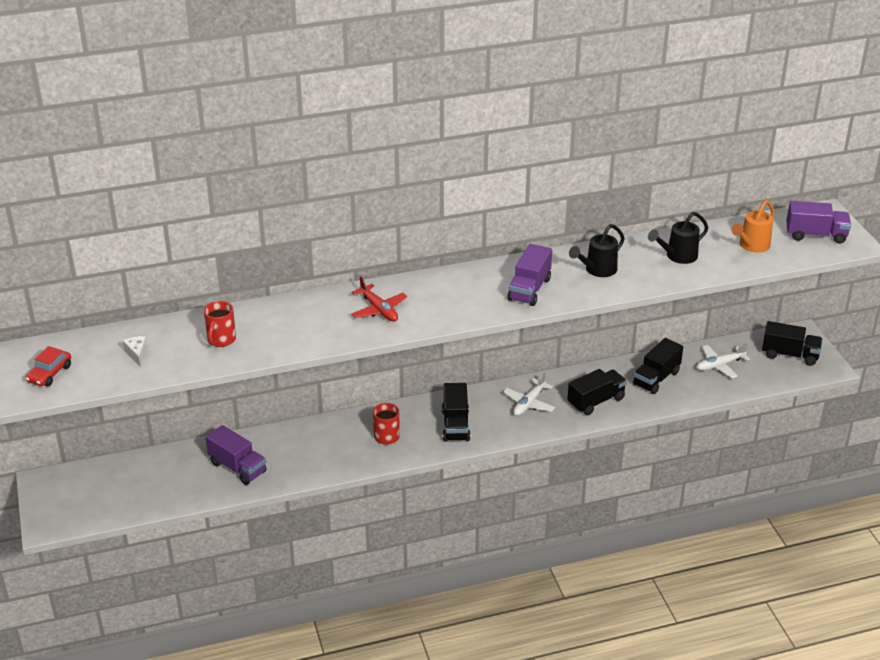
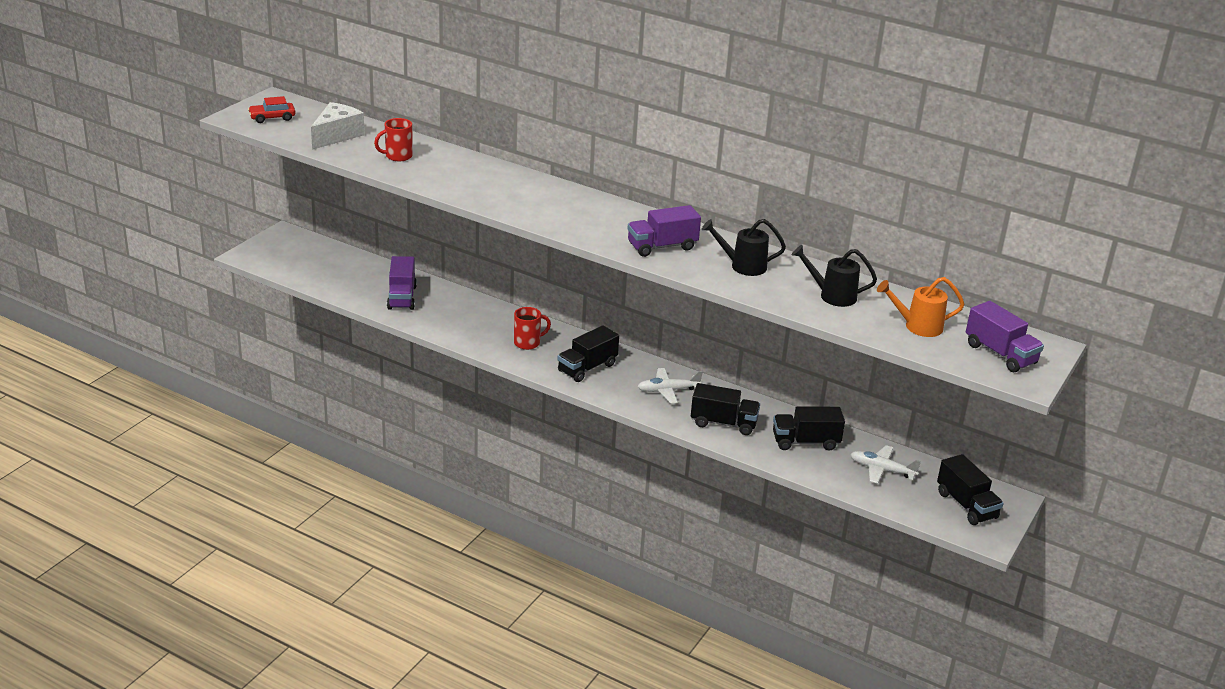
camera: 45 degrees right, 5 degrees down
white cheese [123,336,147,367] -> white cheese [311,102,365,150], size x2.02
red plane [351,276,407,322] -> none

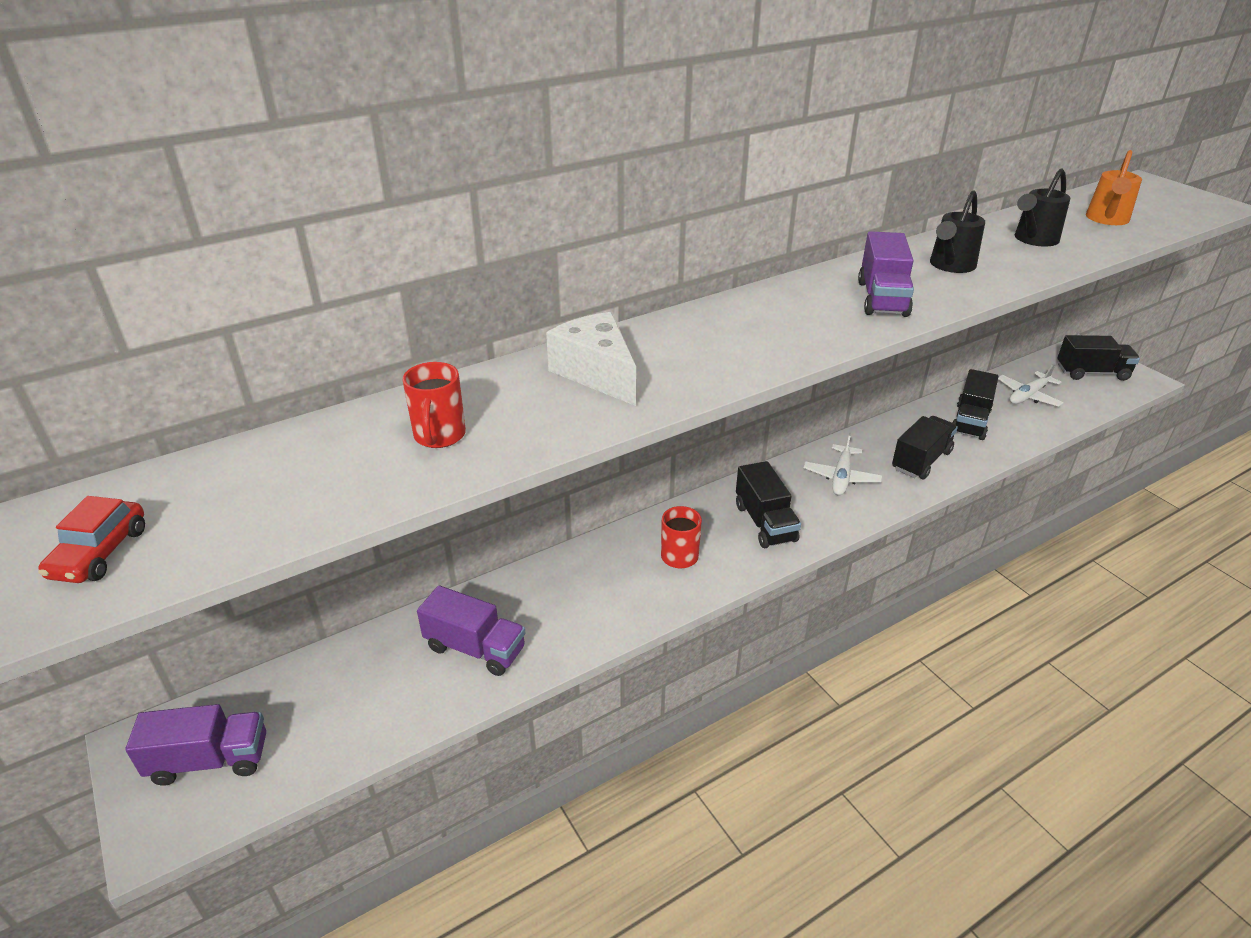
camera: 60 degrees left, 5 degrees up
white cheese [311,102,365,150] -> white cheese moved to [546,312,636,406]
purple truck [966,301,1044,372] -> purple truck moved to [125,704,266,786]

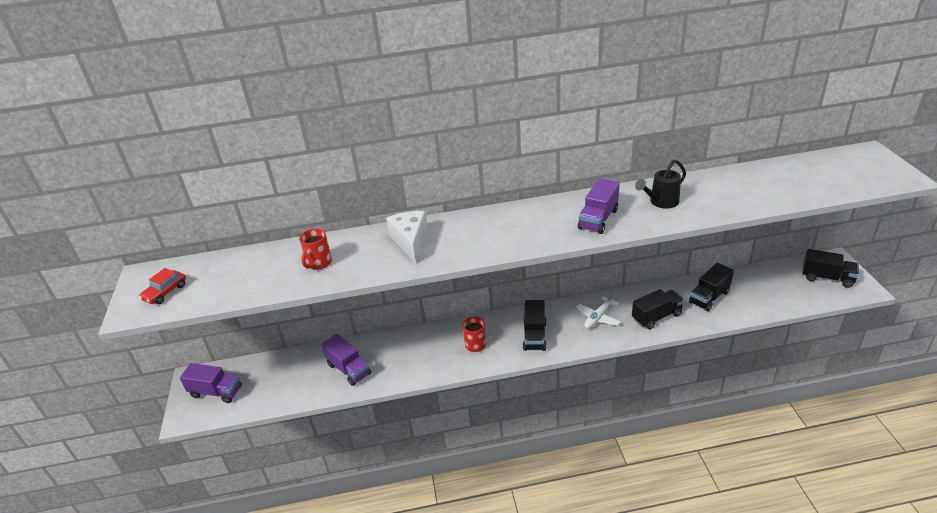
camera: 25 degrees right, 0 degrees up
white plane [998,364,1063,407] -> none
black watering can [1015,168,1070,247] -> none
orange watering can [1086,150,1142,225] -> none

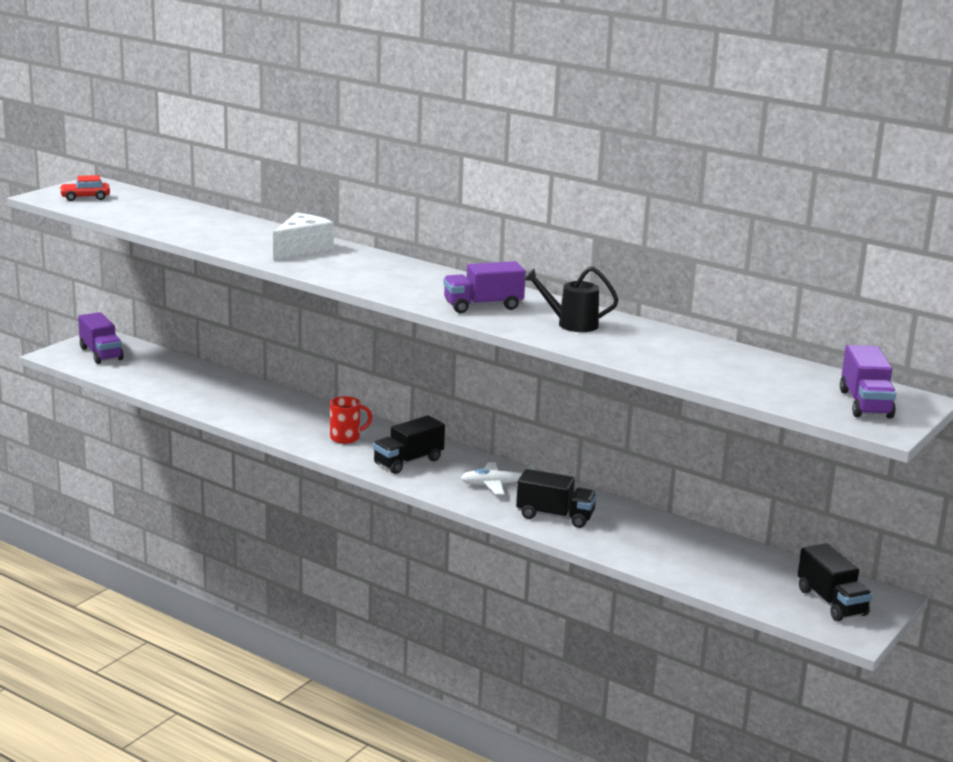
camera: 40 degrees right, 15 degrees down
red mug [299,228,332,270] -> none
purple truck [321,334,371,386] -> purple truck moved to [840,345,896,419]
black truck [689,263,734,311] -> none

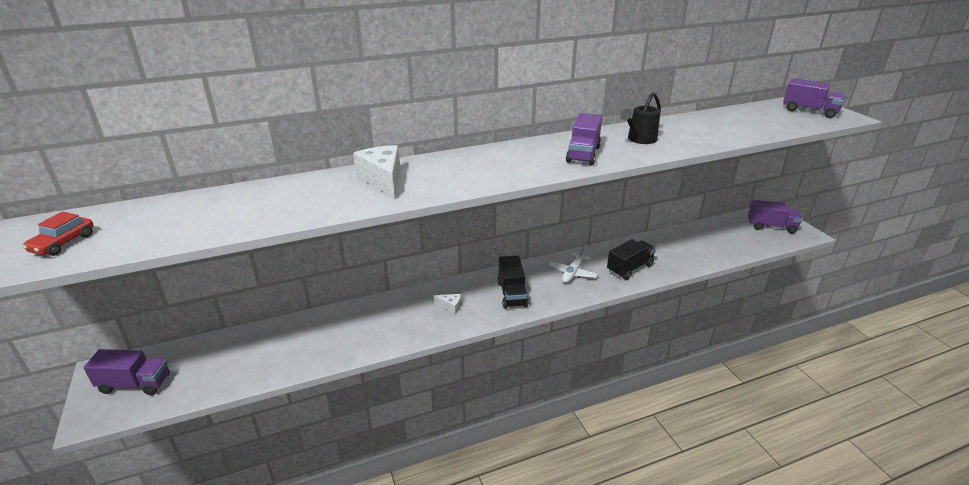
camera: 55 degrees left, 10 degrees up
red mug [330,396,372,444] -> white cheese [434,294,461,314]
black truck [798,543,873,621] -> purple truck [748,200,803,233]

